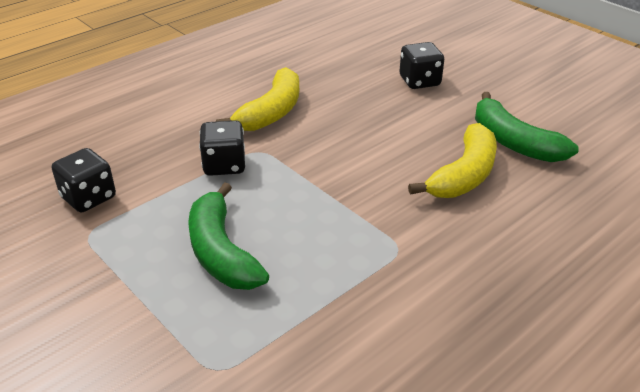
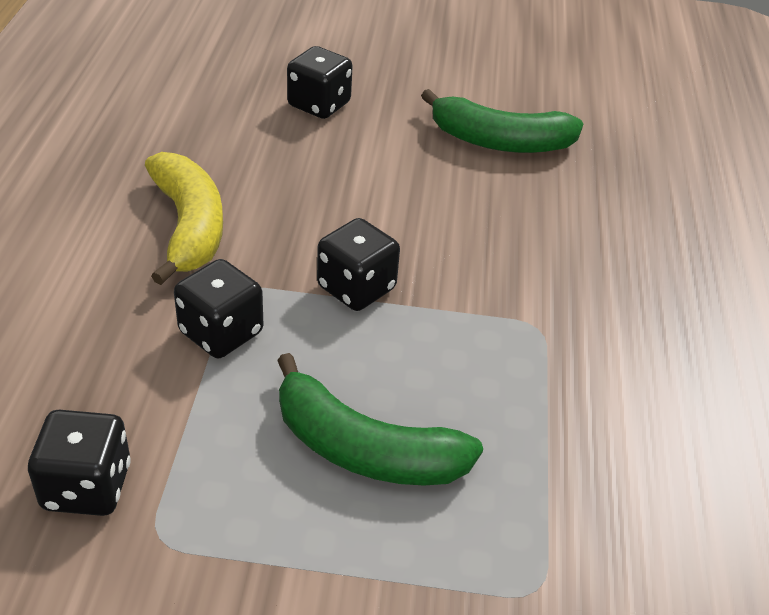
camera: 45 degrees left, 5 degrees up
yellow banana [408,123,497,198] -> none
none -> black dice [317,218,400,311]

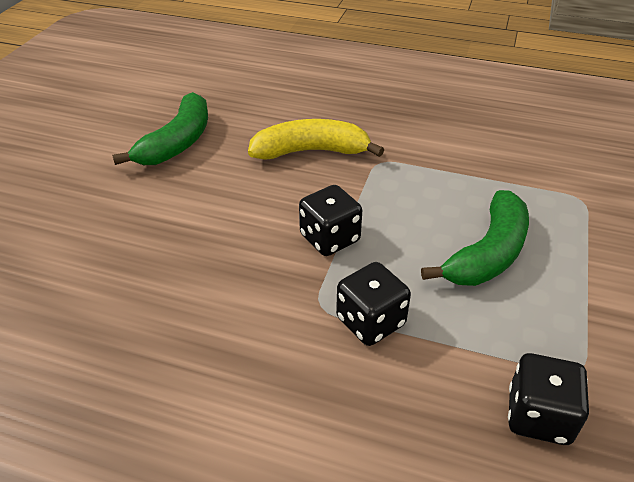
camera: 75 degrees left, 0 degrees up
yellow banana [145,152,223,285] -> yellow banana moved to [248,119,384,160]
black dice [287,46,353,119] -> none

